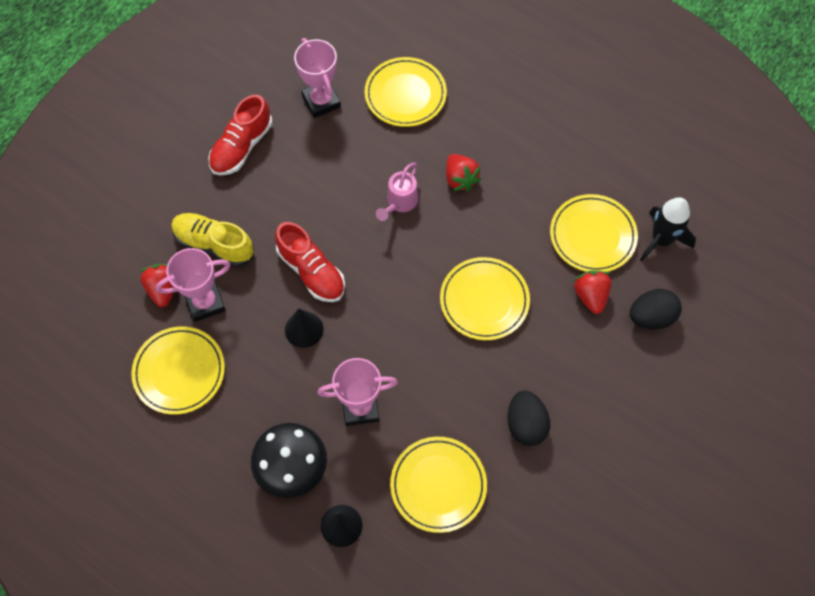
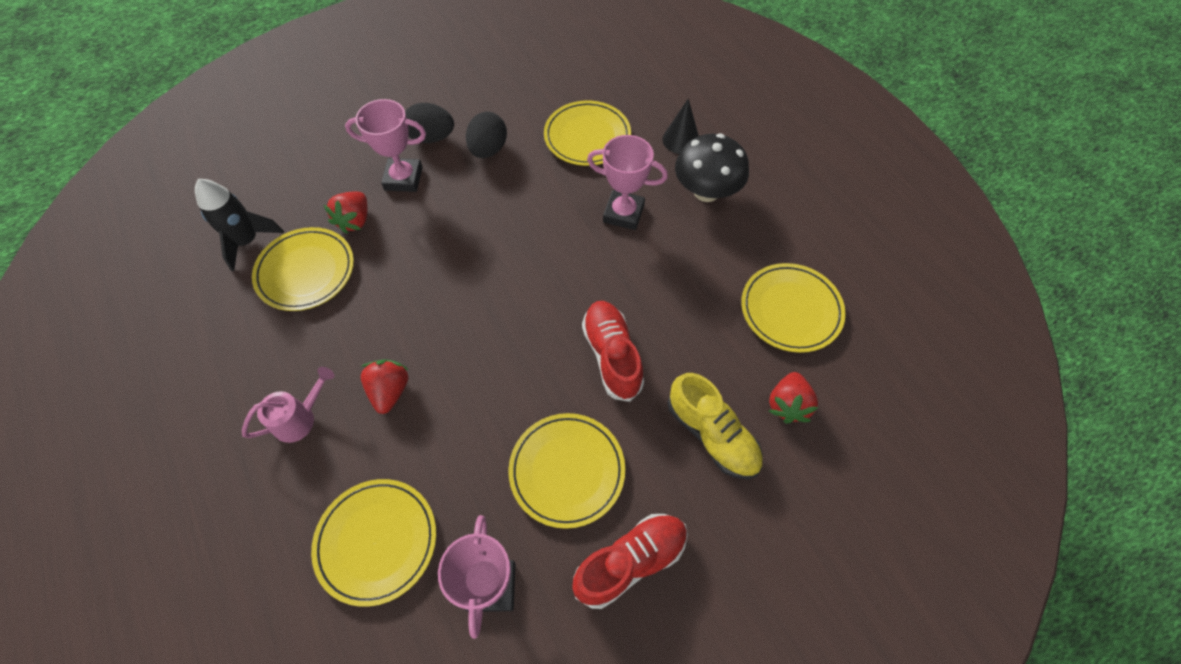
camera: 155 degrees left, 5 degrees down
pink trophy [156,248,230,322] -> pink trophy moved to [345,99,426,192]
black cone [285,309,324,348] -> none
pink watering can [376,162,418,221] -> pink watering can moved to [242,367,334,443]
yellow plate [440,257,530,340] -> yellow plate moved to [509,413,625,529]
black egg [630,289,682,330] -> black egg moved to [405,103,454,143]

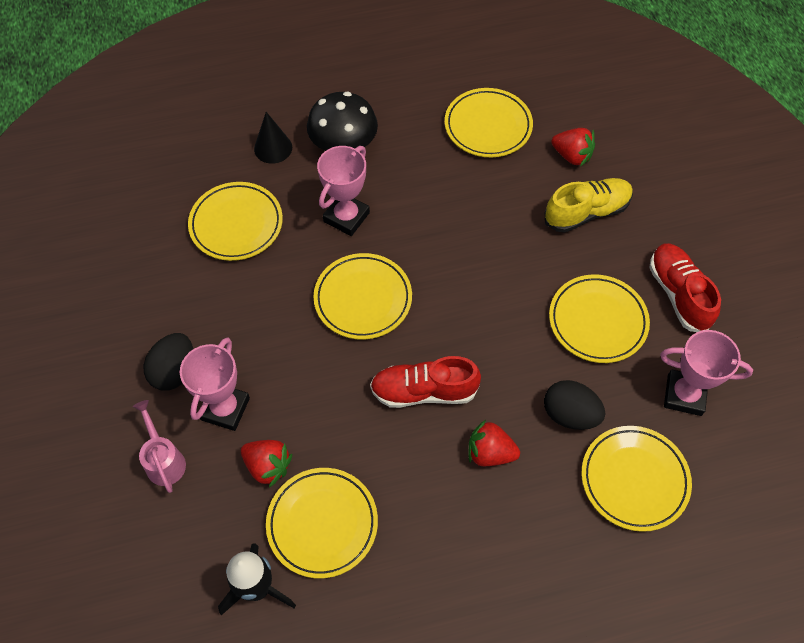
camera: 75 degrees left, 0 degrees up
pink watering can [242,367,334,443] -> pink watering can moved to [133,400,186,493]
black egg [466,112,507,158] -> black egg moved to [544,380,605,430]
red shoe [582,301,644,402] -> red shoe moved to [370,356,481,408]
none -> yellow plate [314,253,412,340]

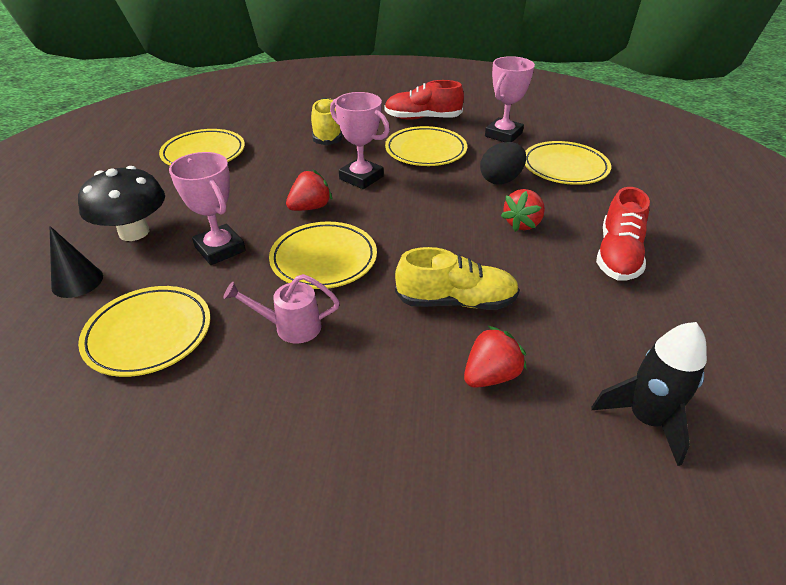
camera: 70 degrees left, 20 degrees down
pink watering can [133,400,186,493] -> pink watering can moved to [223,274,340,344]
black egg [144,333,193,391] -> none
pink trophy [180,337,250,431] -> pink trophy moved to [330,92,390,189]
yellow plate [266,468,378,578] -> none
red shoe [370,356,481,408] -> red shoe moved to [596,187,650,280]
red strawberry [551,128,595,167] -> red strawberry moved to [286,169,332,211]
none -> yellow shoe [395,247,520,310]

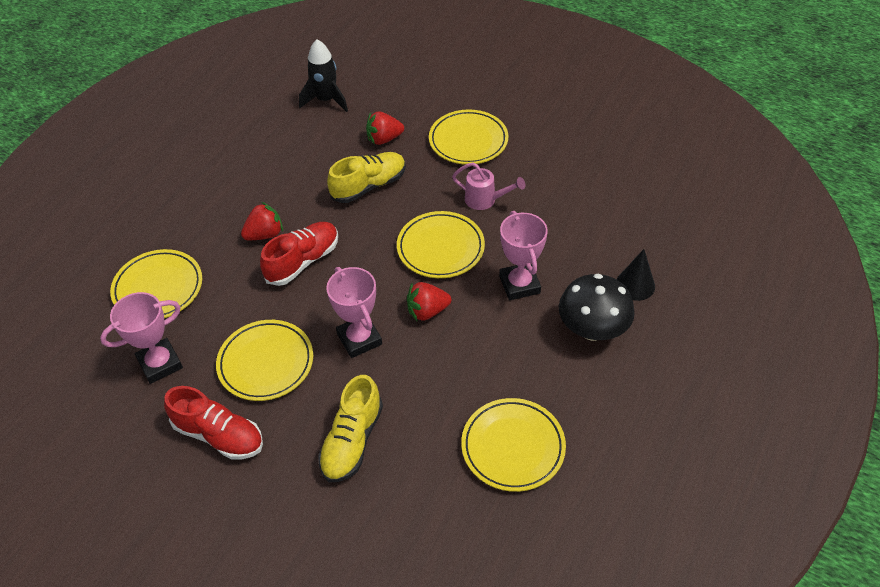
camera: 155 degrees left, 10 degrees up
yellow plate [78,286,211,377] -> yellow plate moved to [429,109,508,165]
yellow shoe [395,247,520,310] -> yellow shoe turned 120 degrees clockwise [327,152,406,203]
black egg [480,142,526,185] -> none
red shoe [596,187,650,280] -> red shoe moved to [260,222,338,286]

